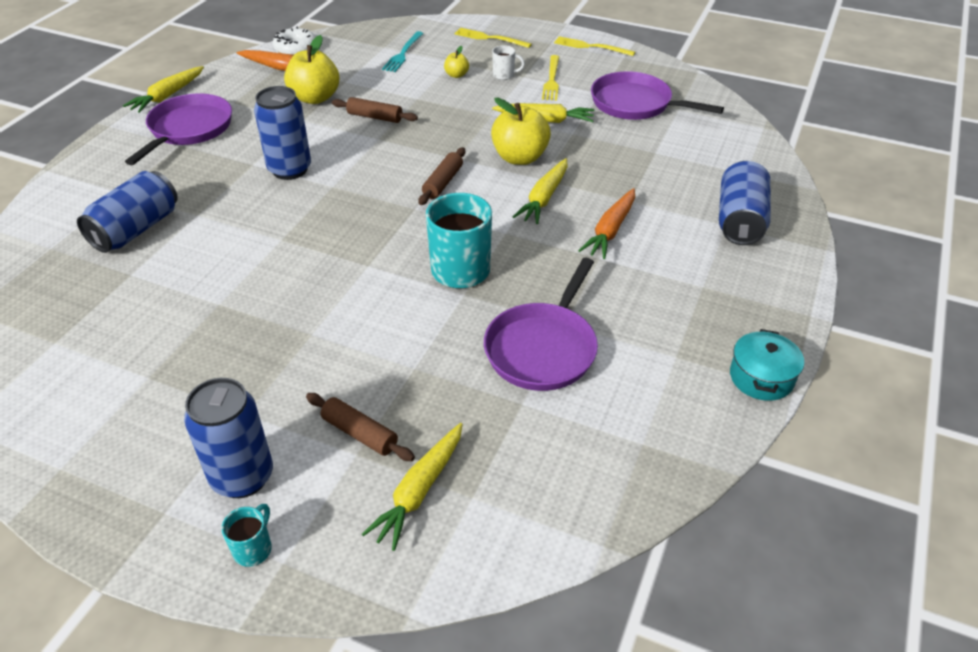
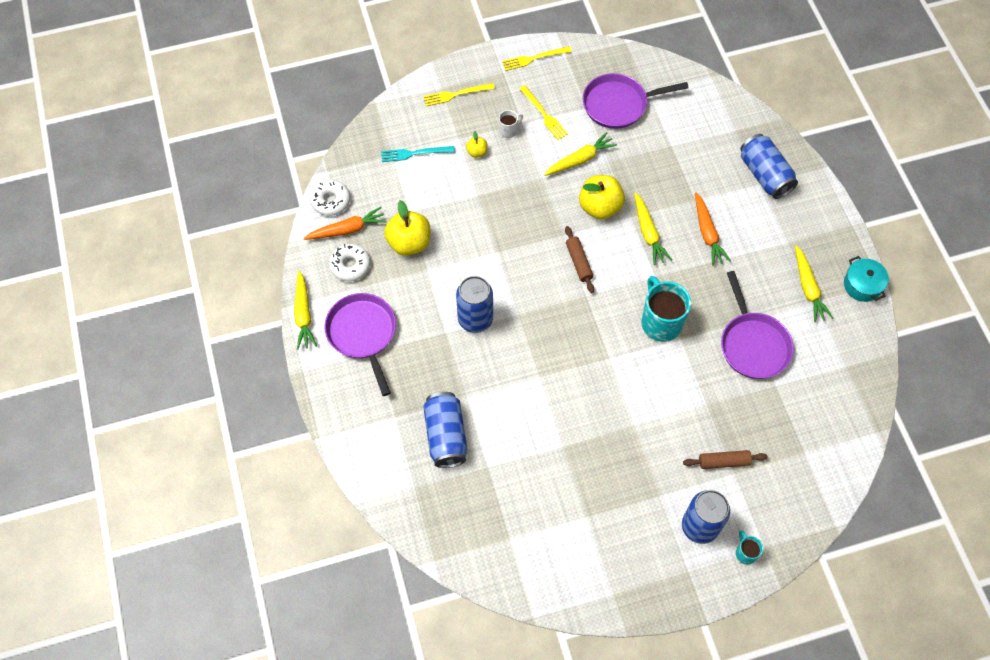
camera: 40 degrees left, 20 degrees up
brown rolling pin [332,97,418,123] -> none
yellow carrot [362,423,463,551] -> yellow carrot moved to [795,245,833,322]
turquoise fork [382,31,424,72] -> turquoise fork turned 105 degrees clockwise [381,146,455,162]
none -> white donut [329,244,370,281]

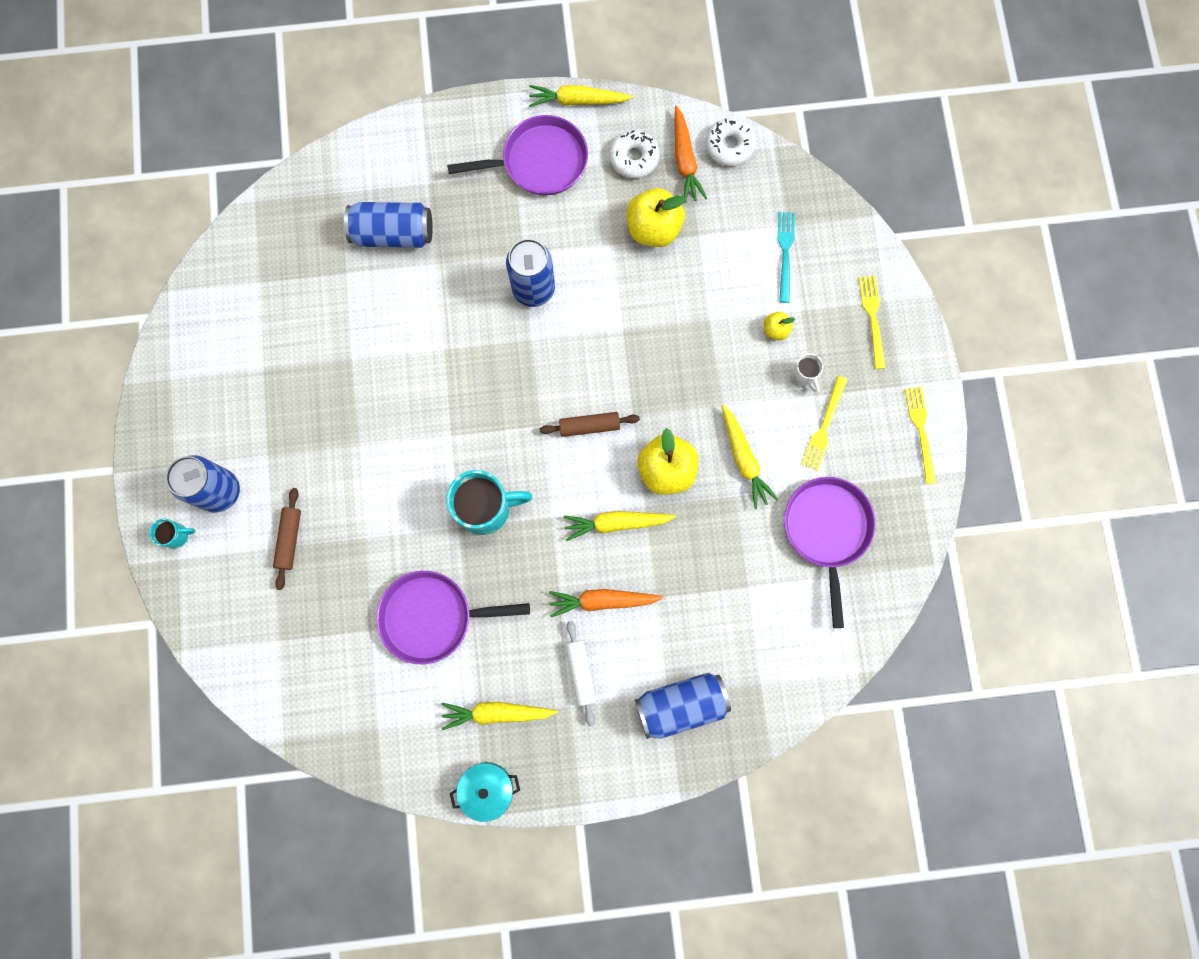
camera: 100 degrees right, 15 degrees up
yellow fork [519,85,568,140] -> yellow fork turned 45 degrees counterclockwise [801,376,847,471]
none -> white rolling pin [565,621,596,726]

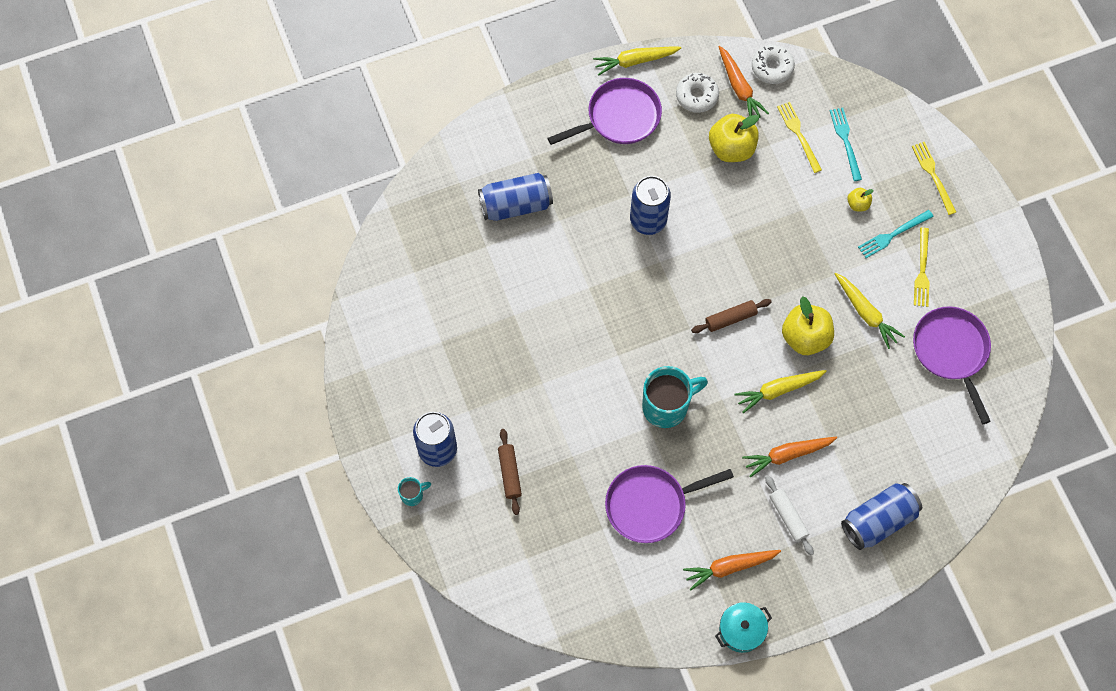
camera: 15 degrees left, 10 degrees down
yellow carrot [441,702,558,730] -> orange carrot [683,550,781,591]
white mug [792,353,823,392] -> turquoise fork [858,210,933,258]
yellow fork [905,387,936,484] -> yellow fork moved to [777,102,822,173]

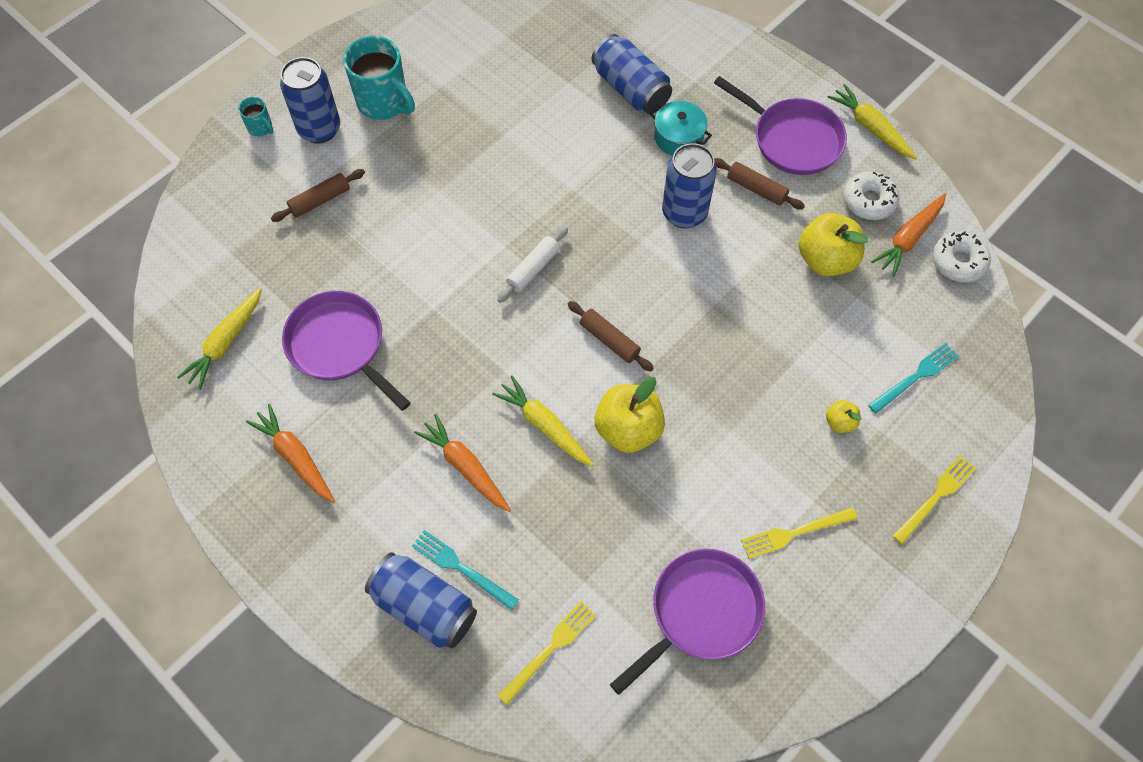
camera: 65 degrees right, 5 degrees down
turquoise mug [642,366,708,428] -> turquoise mug moved to [343,36,415,120]
turquoise pot [715,602,772,653] -> turquoise pot moved to [650,101,712,156]
white rolling pin [765,476,814,556] -> white rolling pin moved to [497,226,568,303]
yellow fork [777,102,822,173] -> yellow fork moved to [498,601,596,705]
yellow carrot [834,272,905,349] -> yellow carrot moved to [177,288,262,390]
turquoise fork [858,210,933,258] -> turquoise fork moved to [412,530,519,610]
none -> brown rolling pin [714,158,805,210]

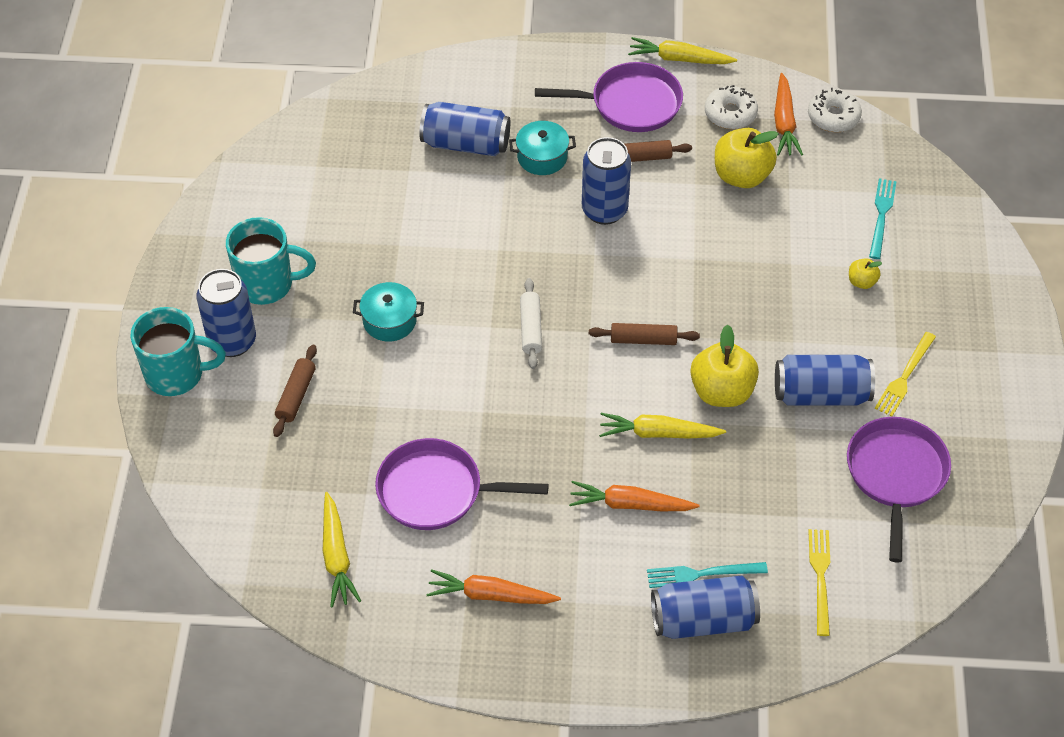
camera: 40 degrees left, 10 degrees down
turquoise mug [238,97,274,136] -> turquoise mug [130,307,226,396], size x2.09
yellow fork [893,455,977,544] -> none
none -> turquoise pot [353,282,424,342]
none -> blue can [775,355,875,406]

